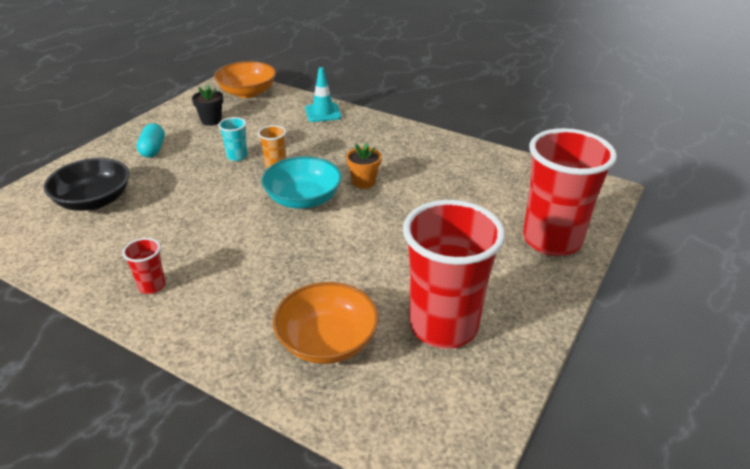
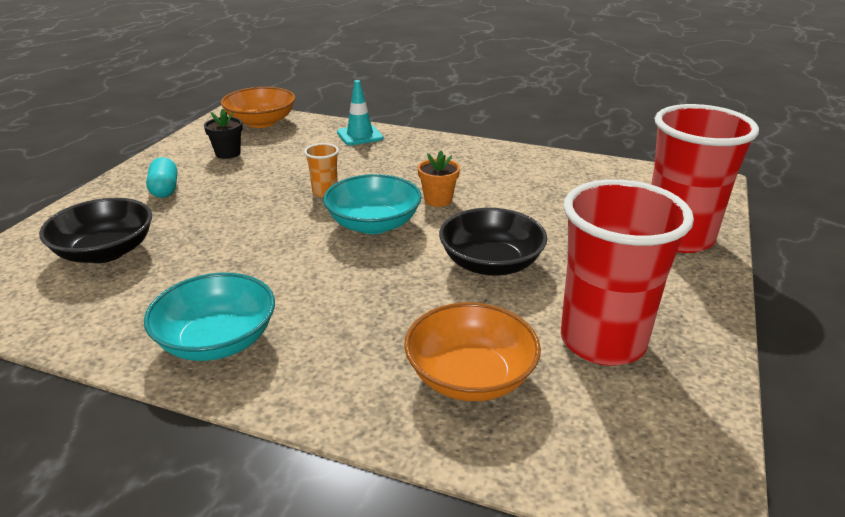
camera: 10 degrees left, 5 degrees down
red cup [122,238,166,294] -> turquoise bowl [144,273,275,361]
turquoise cup [218,117,247,161] -> none
none -> black bowl [439,208,547,276]

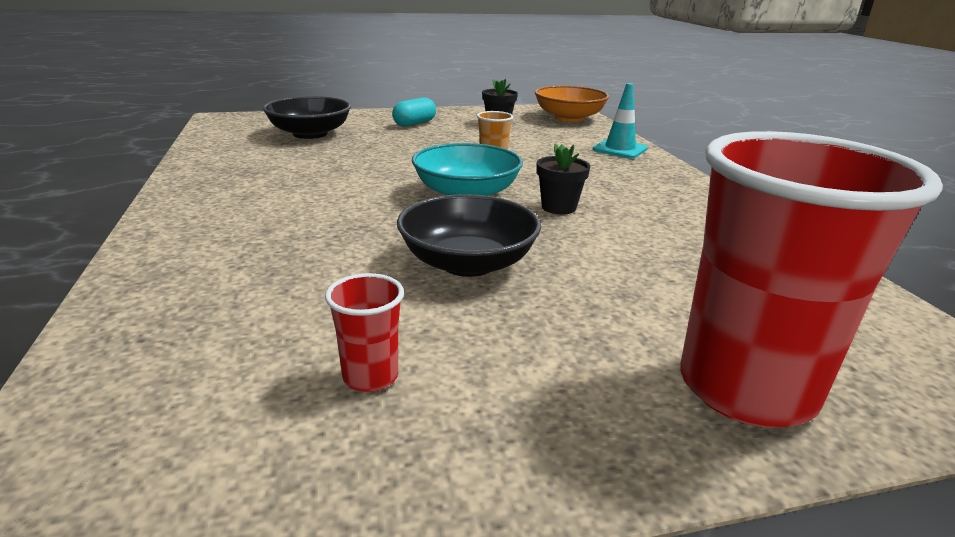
camera: 55 degrees right, 5 degrees down
turquoise bowl [144,273,275,361] -> none
orange bowl [404,302,541,401] -> none
orange flower pot [418,151,460,207] -> black flower pot [537,144,590,214]
red cup [561,179,694,366] -> red cup [325,273,404,392], size x0.42

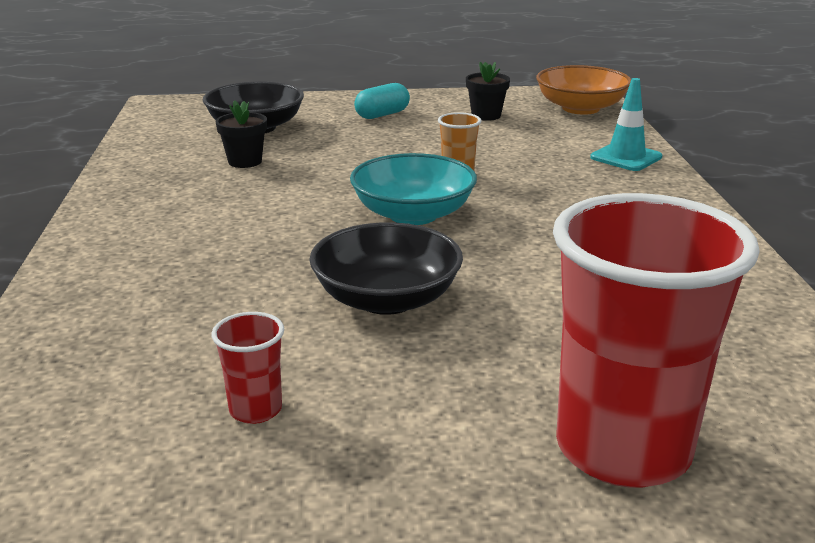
camera: 10 degrees right, 0 degrees up
black flower pot [537,144,590,214] -> black flower pot moved to [216,100,267,168]

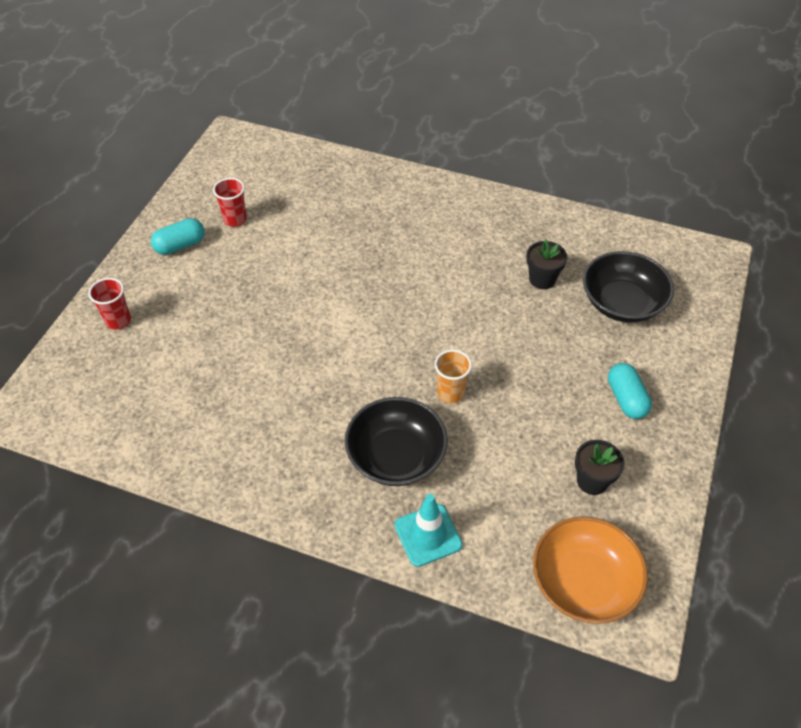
camera: 115 degrees right, 25 degrees up
black bowl [309,222,463,315] -> black bowl moved to [345,397,448,486]
turquoise bowl [350,153,477,225] -> none
red cup [553,193,760,487] -> red cup [88,278,131,330], size x0.42
none -> turquoise capsule [151,218,205,255]

